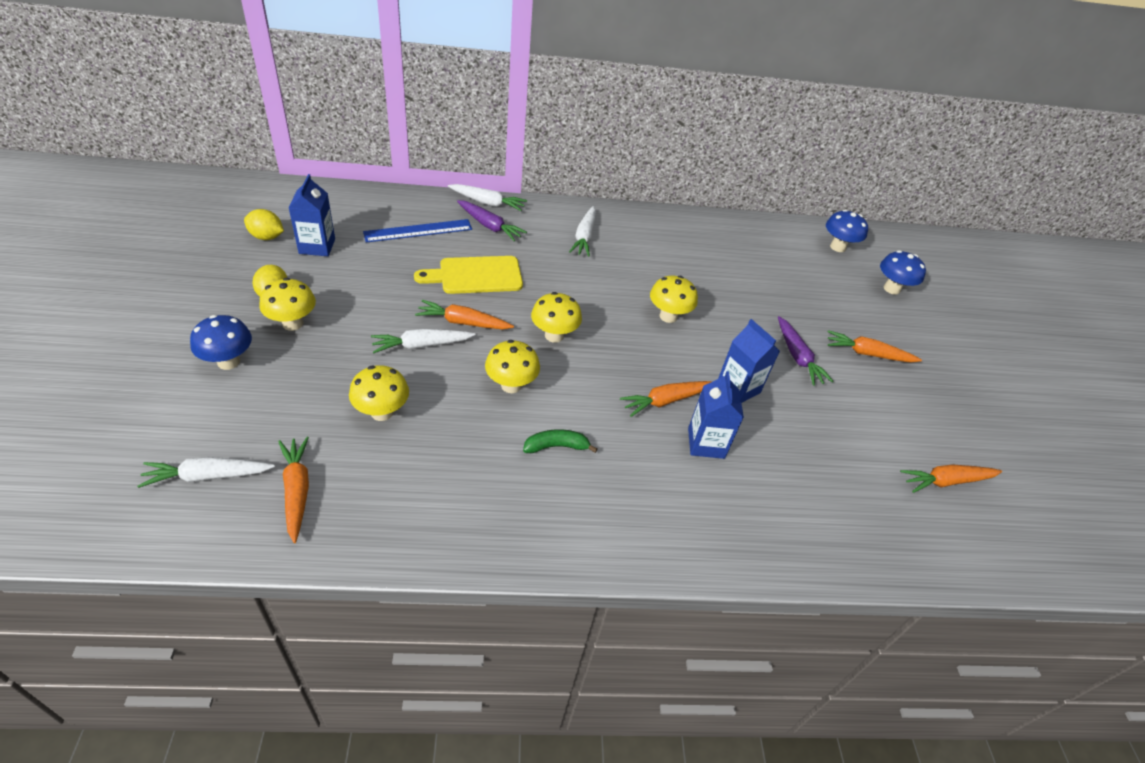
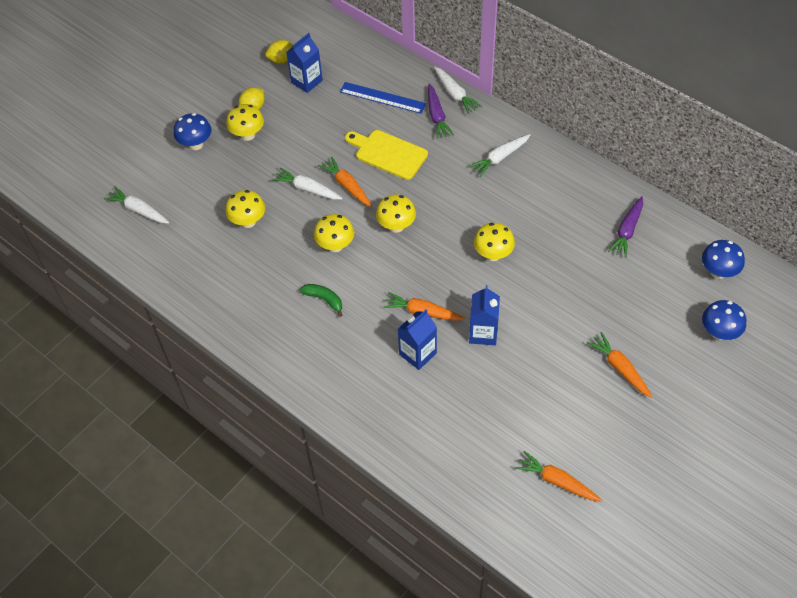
camera: 50 degrees right, 10 degrees up
yellow lemon [244,209,284,240] -> yellow lemon turned 75 degrees counterclockwise [265,40,293,64]
orange carrot [278,437,309,543] -> none
purple carrot [778,316,834,386] -> purple carrot moved to [608,196,643,258]

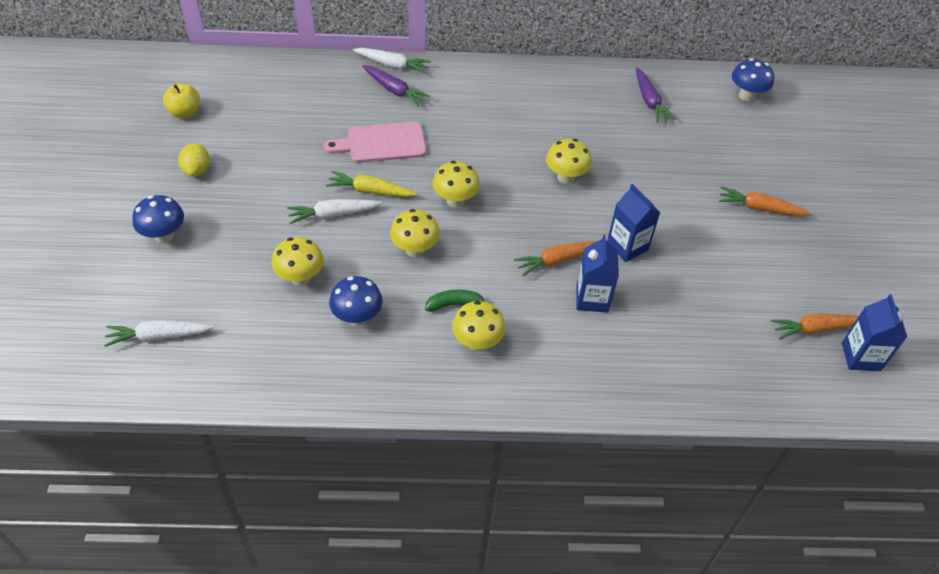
camera: 45 degrees left, 5 degrees down
yellow mushroom [226,104,264,141] -> yellow mushroom moved to [452,301,506,351]
yellow lemon [265,40,293,64] -> yellow apple [163,83,200,118]
blue carton [286,33,323,93] -> blue carton moved to [842,294,907,371]
orange carrot [318,157,372,207] -> yellow carrot [326,171,417,197]
blue ruler [340,82,426,114] -> none
yellow cutting board [345,130,428,180] -> pink cutting board [323,122,426,163]
white carrot [468,134,530,177] -> none
blue mushroom [702,300,746,340] -> blue mushroom moved to [329,276,382,326]

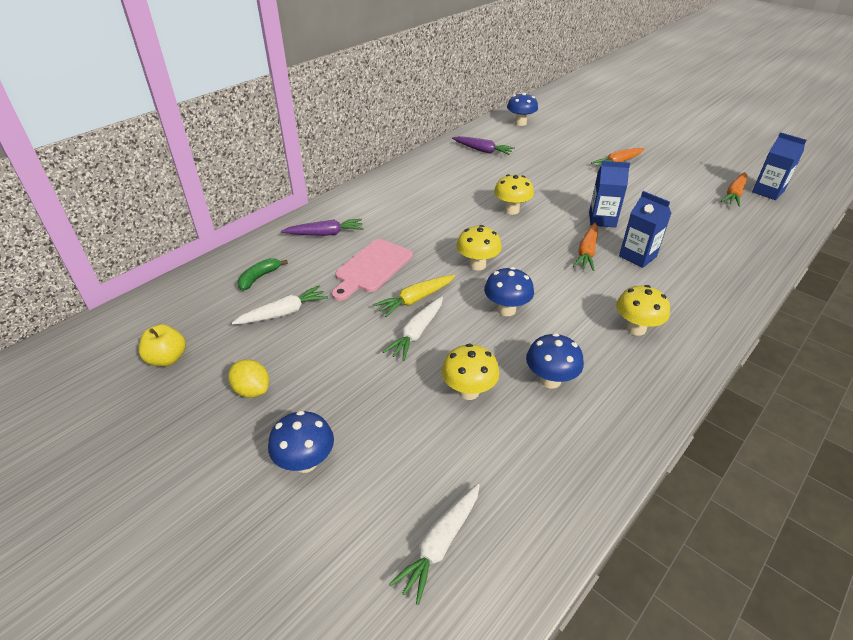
camera: 45 degrees left, 10 degrees down
white carrot [353,48,431,74] -> white carrot moved to [232,286,328,325]
yellow mushroom [390,209,440,257] -> blue mushroom [484,267,534,316]
green banana [425,289,485,311] -> green banana moved to [238,258,288,291]

